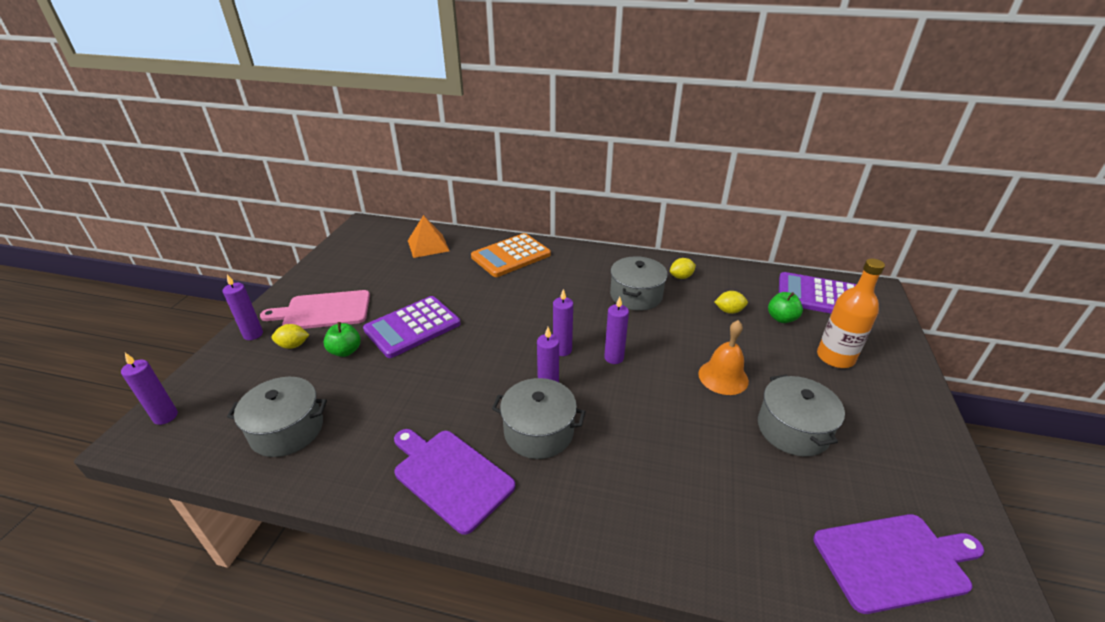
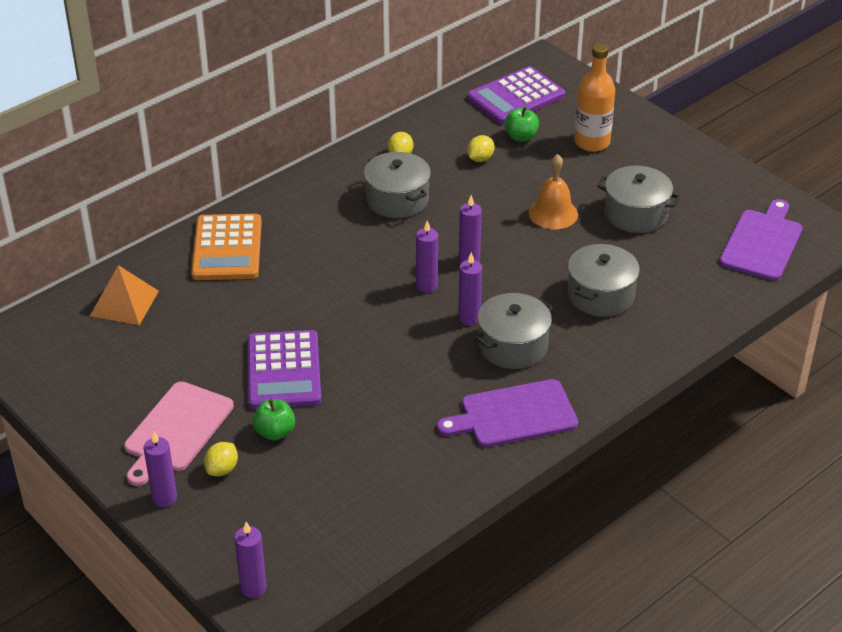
camera: 55 degrees left, 5 degrees up
grey pot [227,377,327,457] -> grey pot moved to [568,244,640,317]

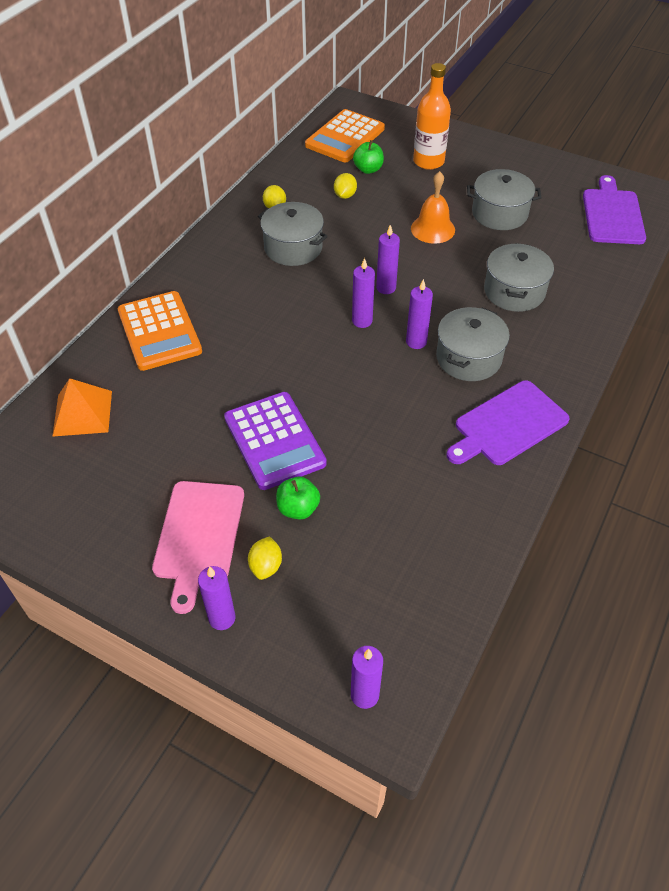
camera: 20 degrees left, 10 degrees up
purple calculator [467,66,565,124] -> orange calculator [305,109,385,162]

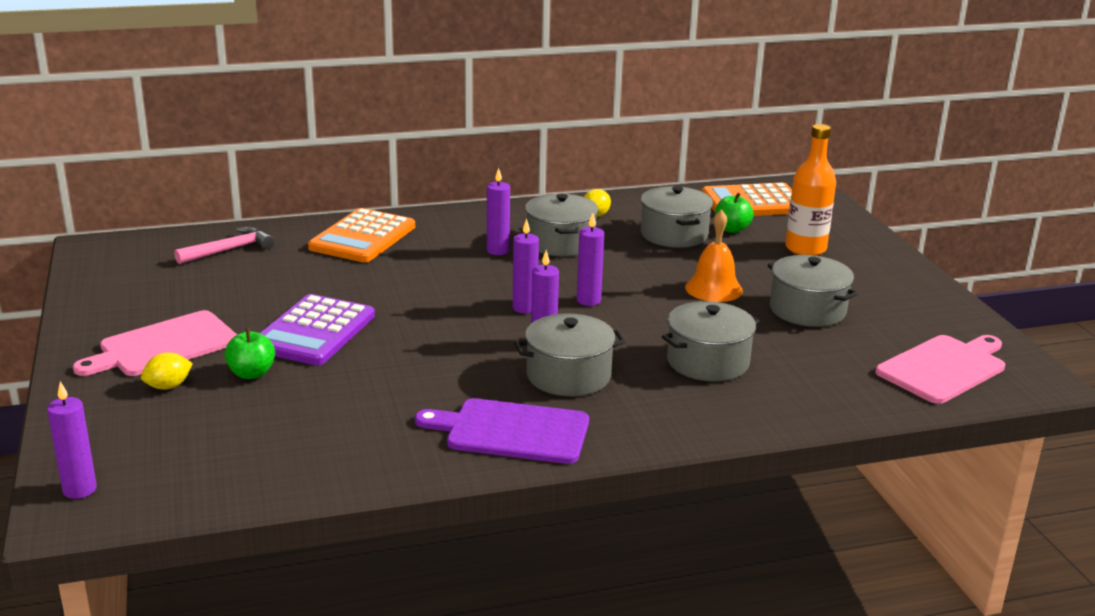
camera: 45 degrees right, 25 degrees down
orange pyramid [52,378,112,437] -> pink hammer [174,227,274,264]
purple candle [198,566,236,630] -> purple candle moved to [487,168,510,255]
yellow lemon [334,173,357,199] -> grey pot [641,186,713,248]
purple cutting board [583,175,646,244] -> pink cutting board [875,335,1005,404]

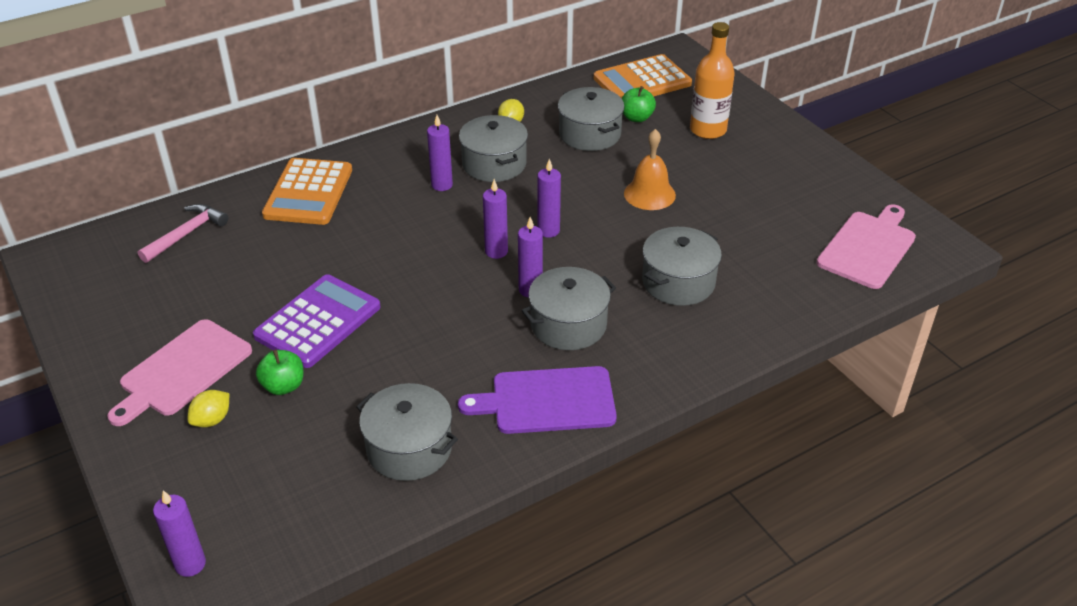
camera: 15 degrees left, 15 degrees up
purple calculator [261,294,375,365] -> purple calculator turned 150 degrees counterclockwise [253,274,381,368]
grey pot [768,255,858,327] -> grey pot moved to [356,383,458,481]

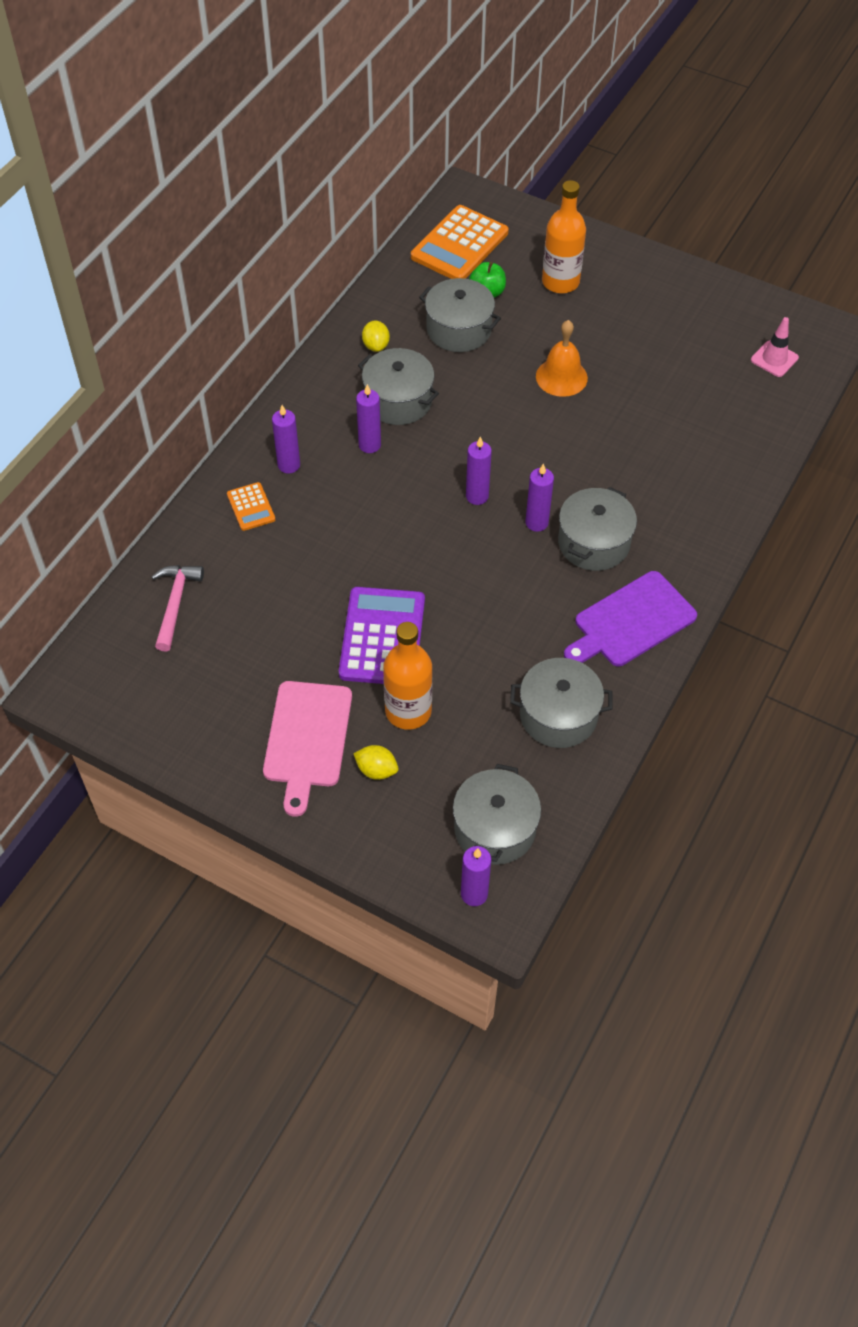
camera: 30 degrees left, 15 degrees up
yellow lemon [188,390,229,427] -> yellow lemon turned 75 degrees counterclockwise [353,745,398,780]
green apple [256,349,303,395] -> orange bottle [383,622,433,730]
orange calculator [262,158,352,225] -> orange calculator [227,482,276,531], size x0.50
purple candle [538,159,561,238] -> purple candle moved to [272,405,300,474]
grey pot [642,227,722,306] -> grey pot moved to [453,764,541,865]
pink cutting board [816,204,916,289] -> pink traffic cone [751,317,799,377]

